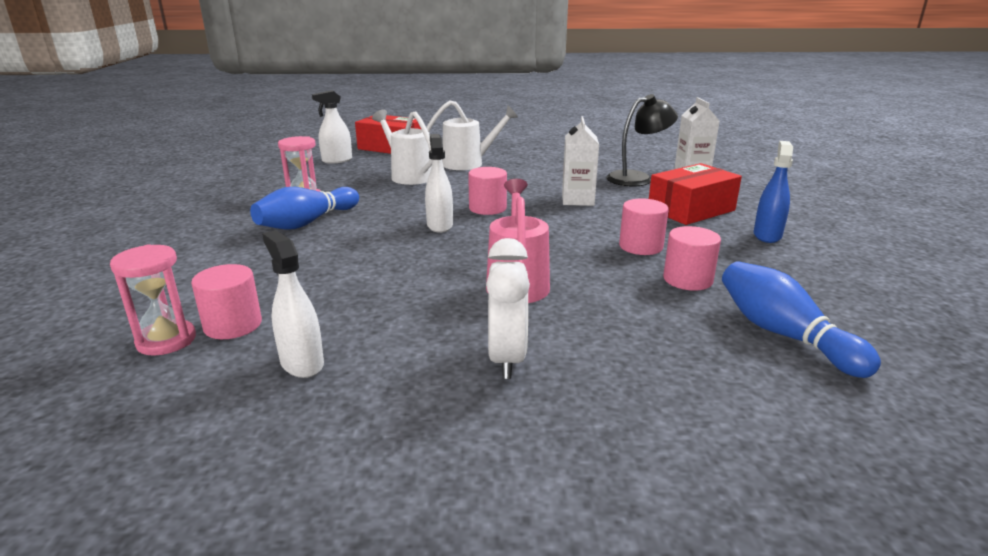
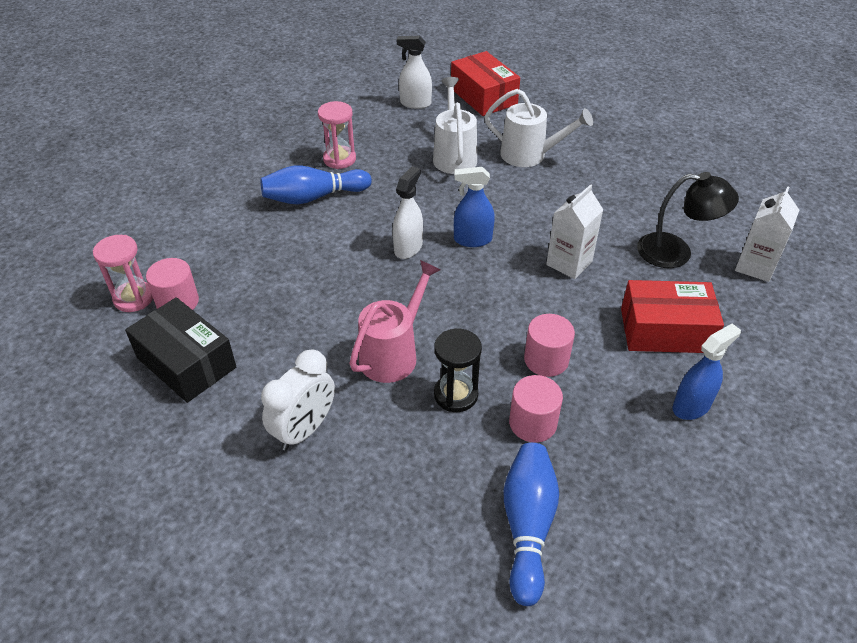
camera: 35 degrees right, 20 degrees up
white spray bottle [262,230,324,378] -> black box [125,297,236,403]
pink cylinder [468,167,507,215] -> blue spray bottle [454,167,495,247]
none -> black hourglass [434,329,482,412]

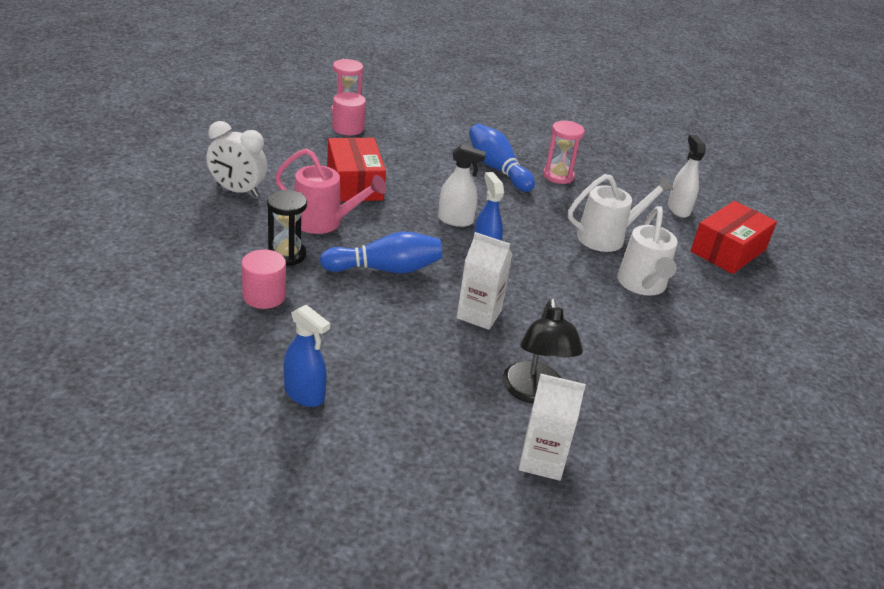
camera: 70 degrees right, 10 degrees down
black box [125,297,236,403] -> none
blue bowling pin [504,443,559,606] -> blue bowling pin moved to [320,232,442,273]
pink cylinder [524,314,575,377] -> none
red box [621,280,724,353] -> red box moved to [327,137,386,202]

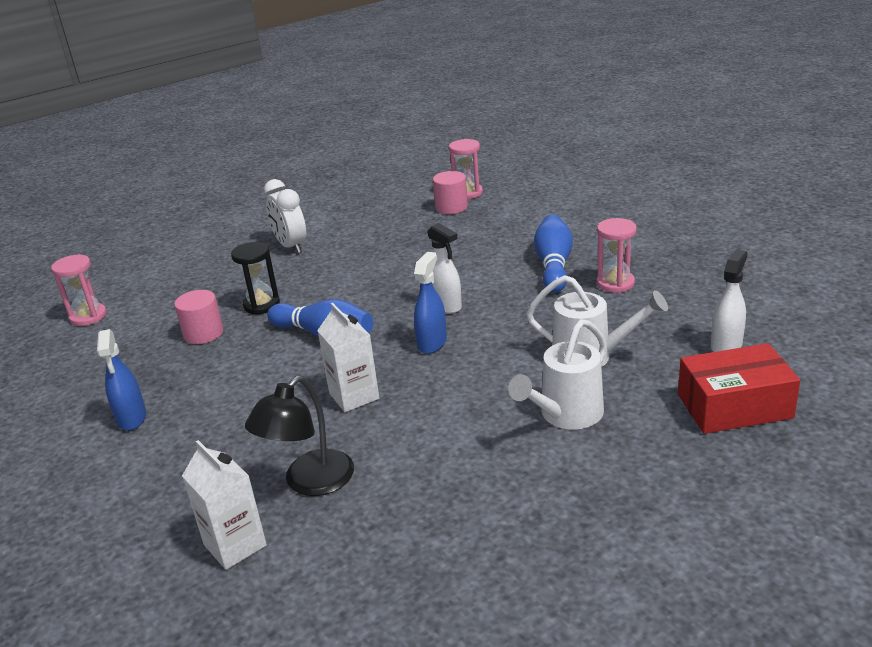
camera: 45 degrees right, 5 degrees down
pink watering can [275,148,386,234] -> none
red box [327,137,386,202] -> none
none -> pink hourglass [51,254,107,326]

